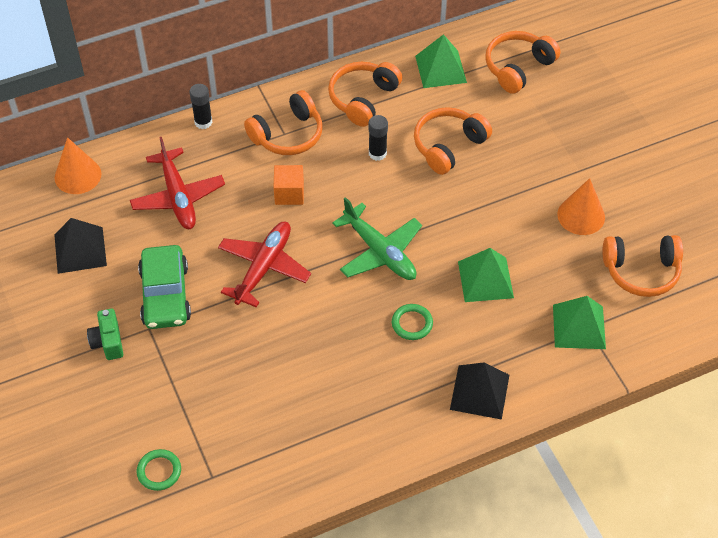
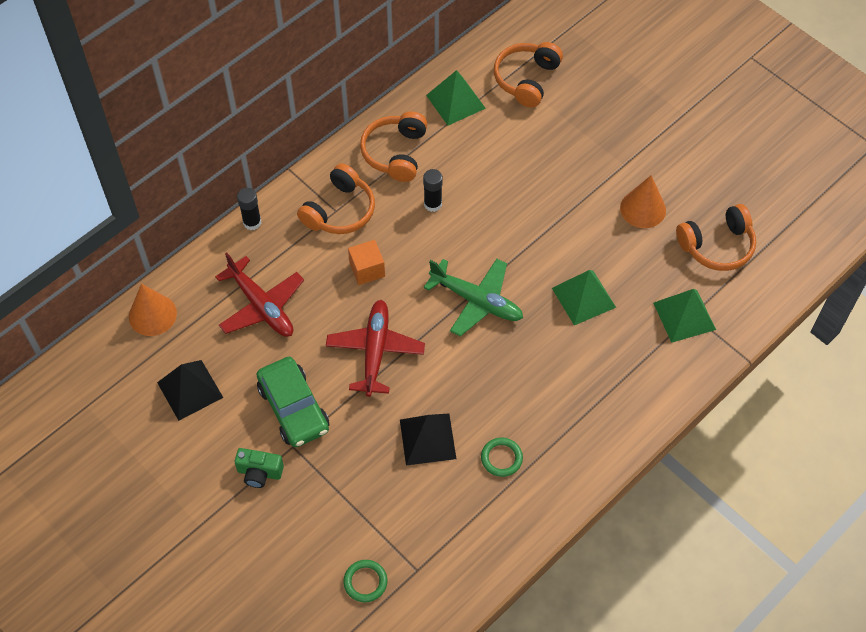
camera: 20 degrees left, 5 degrees up
green camera [87,308,123,360] -> green camera turned 45 degrees counterclockwise [235,448,284,488]
green ring [392,304,433,340] -> green ring moved to [481,437,523,477]
orange headphones [414,107,492,175] -> none
black pyramid [450,362,509,420] -> black pyramid moved to [400,413,456,465]

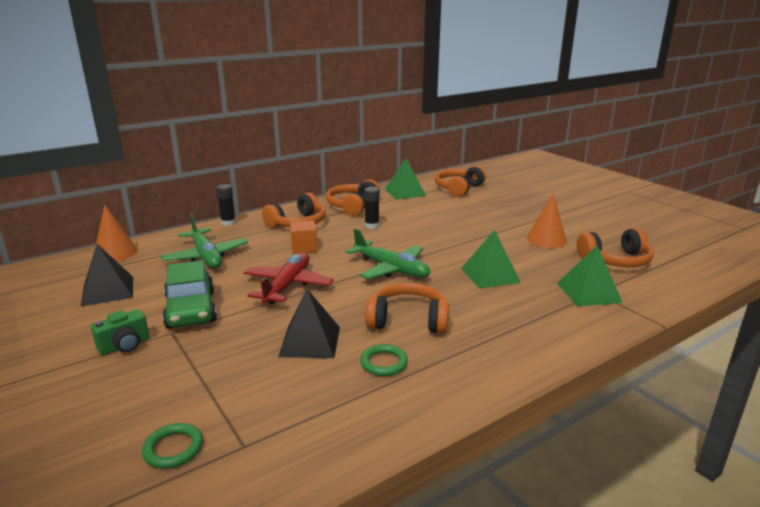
camera: 10 degrees right, 35 degrees down
red plane [215,253,304,337] -> green plane [161,214,248,268]
green camera [235,448,284,488] -> green camera turned 60 degrees counterclockwise [91,309,149,355]
none -> orange headphones [365,283,449,334]

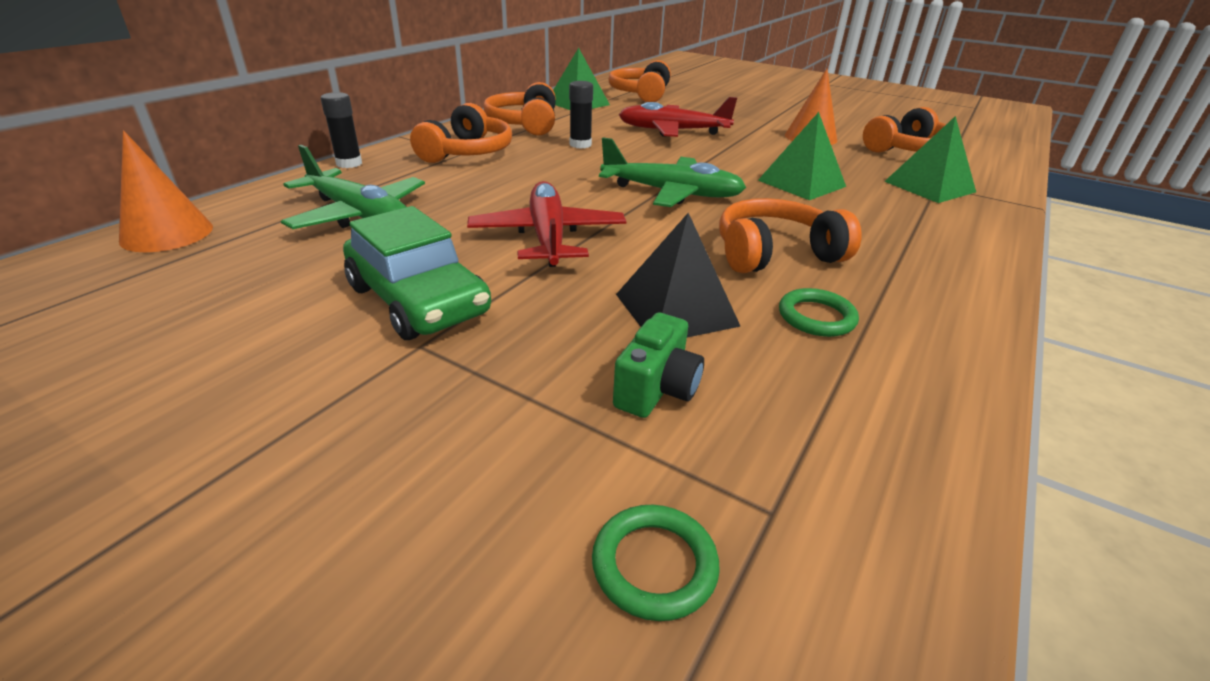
camera: 25 degrees left, 10 degrees up
black pyramid [81,244,133,306] -> none
green camera [91,309,149,355] -> green camera moved to [613,313,704,418]
orange cube [290,220,318,254] -> none
none -> red plane [618,97,737,137]

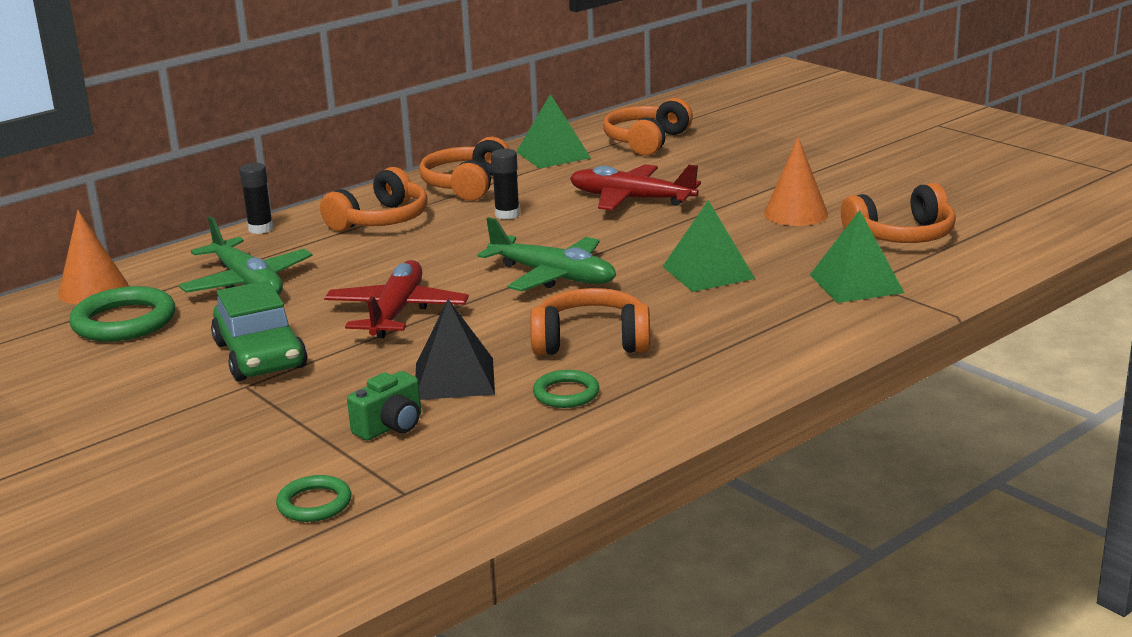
camera: 20 degrees right, 10 degrees down
none -> green ring [69,286,175,342]

